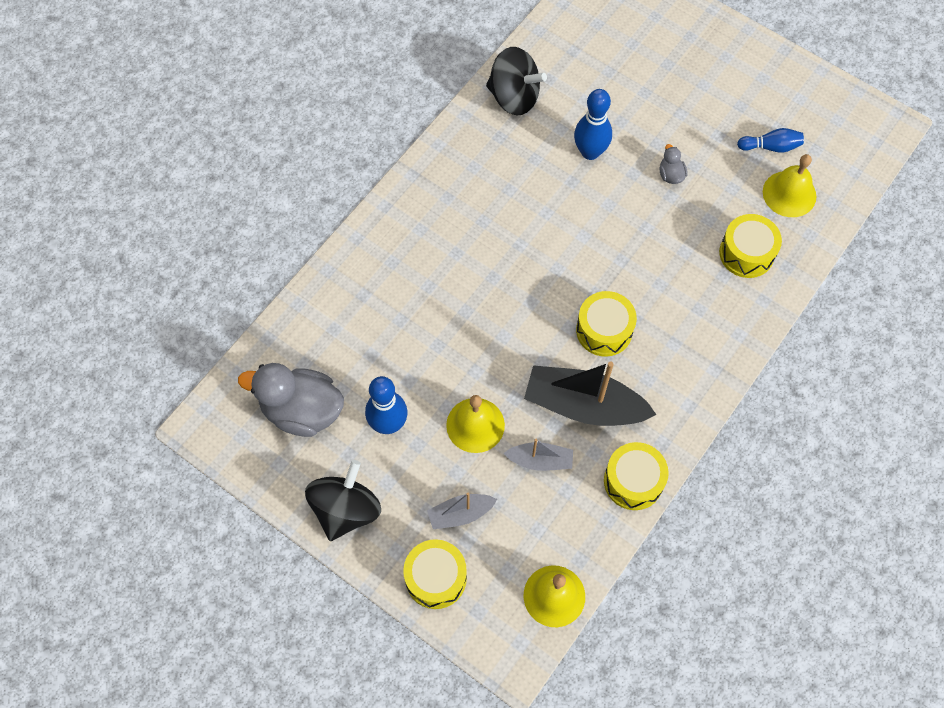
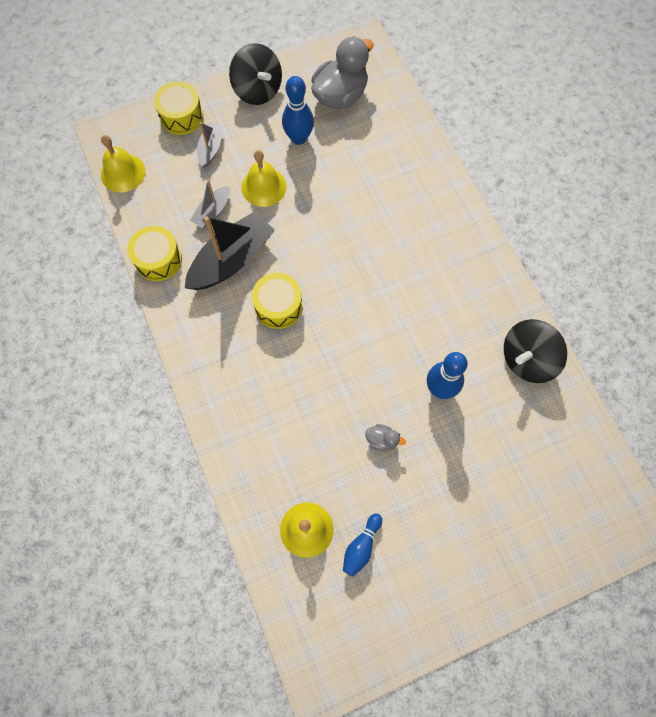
camera: 120 degrees right, 5 degrees up
yellow drum [719,214,782,278] -> none

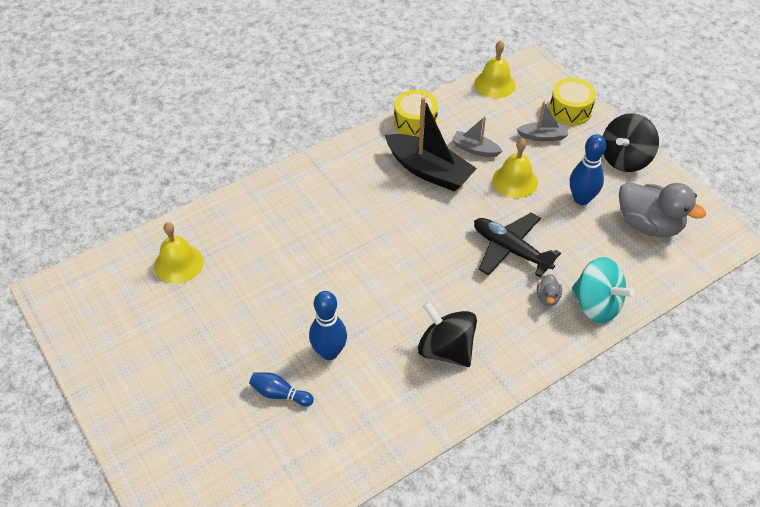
camera: 80 degrees right, 20 degrees down
yellow drum [252,273,303,329] -> none
blue bowling pin [343,513,382,577] -> blue bowling pin moved to [249,372,314,406]
grey duck [365,424,406,451] -> grey duck moved to [537,274,562,306]
black spinning top [504,319,567,383] -> black spinning top moved to [418,301,477,367]
none -> black plane [474,212,561,277]
none -> turquoise spinning top [572,257,635,323]

